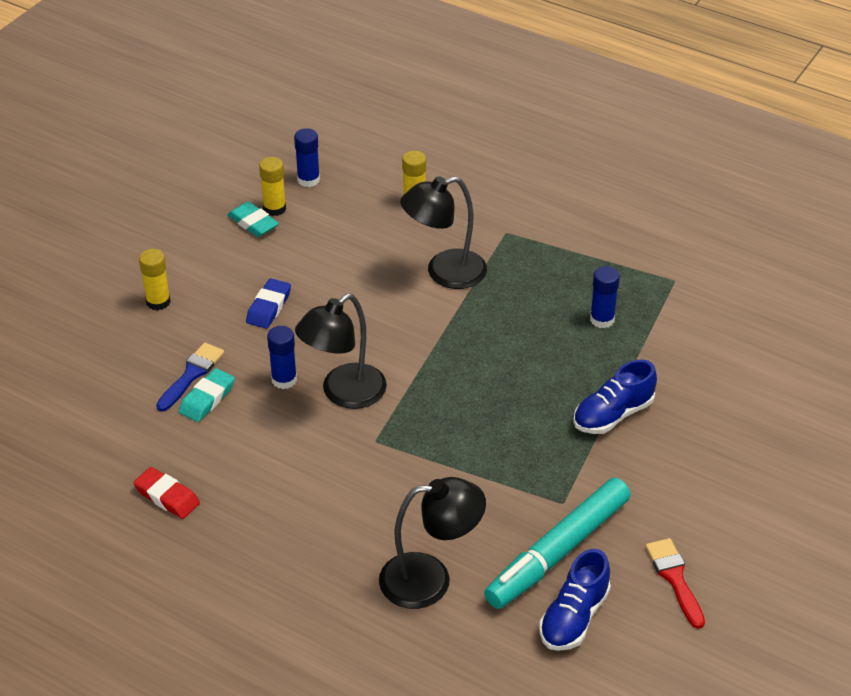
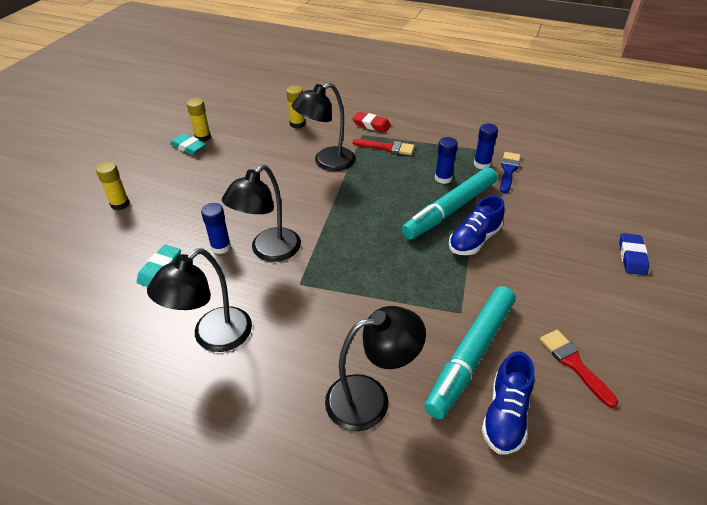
camera: 10 degrees left, 0 degrees up
red eraser [133,467,200,519] -> red eraser moved to [352,112,391,133]
blue brush [156,343,224,412] -> blue brush moved to [500,152,521,193]
blue eraser [246,278,291,329] -> blue eraser moved to [619,233,649,275]
blue glue stick [294,128,320,187] -> blue glue stick moved to [474,124,498,169]
none -> black lamp [147,248,252,352]
none -> red brush [353,139,415,155]
none -> turquoise marker [402,167,497,239]

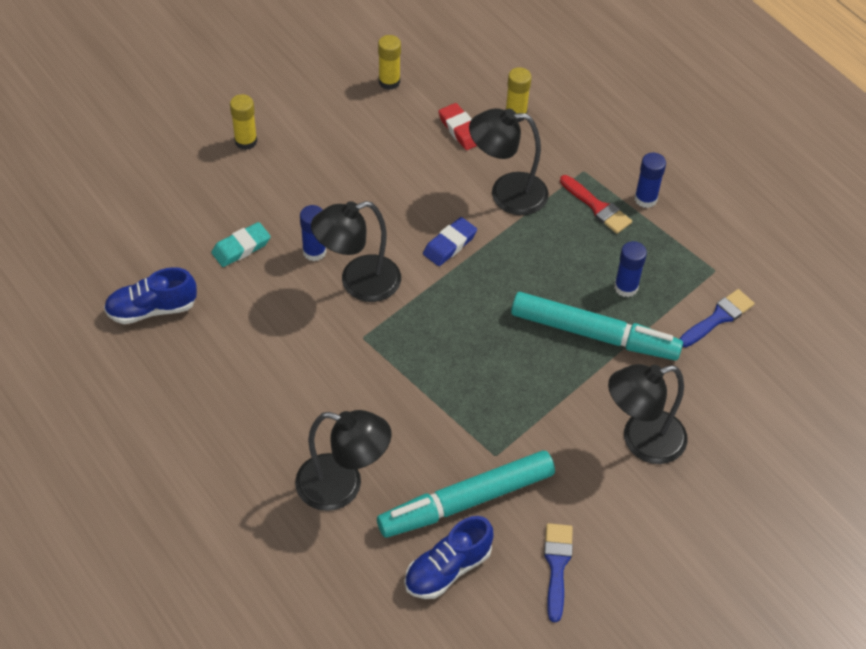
camera: 30 degrees right, 10 degrees up
black lamp [147,248,252,352] -> black lamp moved to [608,364,688,464]
turquoise eraser [170,134,206,155] -> none
red eraser [352,112,391,133] -> red eraser moved to [438,103,477,150]
turquoise marker [402,167,497,239] -> turquoise marker turned 150 degrees counterclockwise [511,292,683,360]
blue shoe [449,195,505,255] -> blue shoe moved to [104,267,197,324]
blue glue stick [474,124,498,169] -> blue glue stick moved to [635,152,666,208]
red brush [540,330,618,408] -> blue brush [544,523,573,622]
blue eraser [619,233,649,275] -> blue eraser moved to [423,217,477,266]

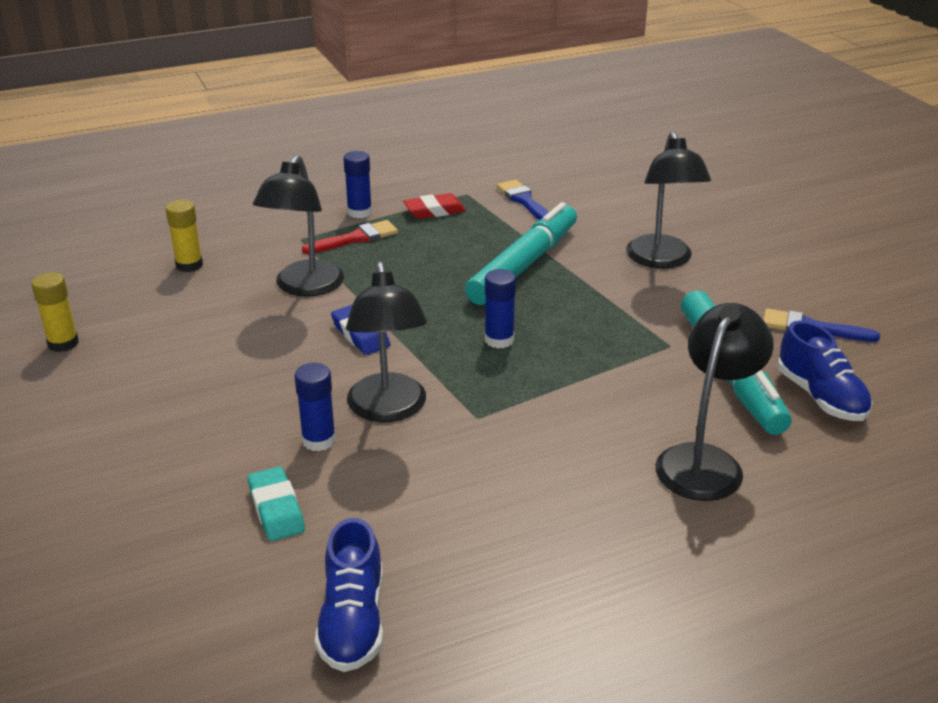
camera: 75 degrees left, 20 degrees down
yellow glue stick [230,94,257,150] -> none
red eraser [438,103,477,150] -> red eraser moved to [403,193,466,219]
blue glue stick [614,241,647,297] -> blue glue stick moved to [485,269,516,348]

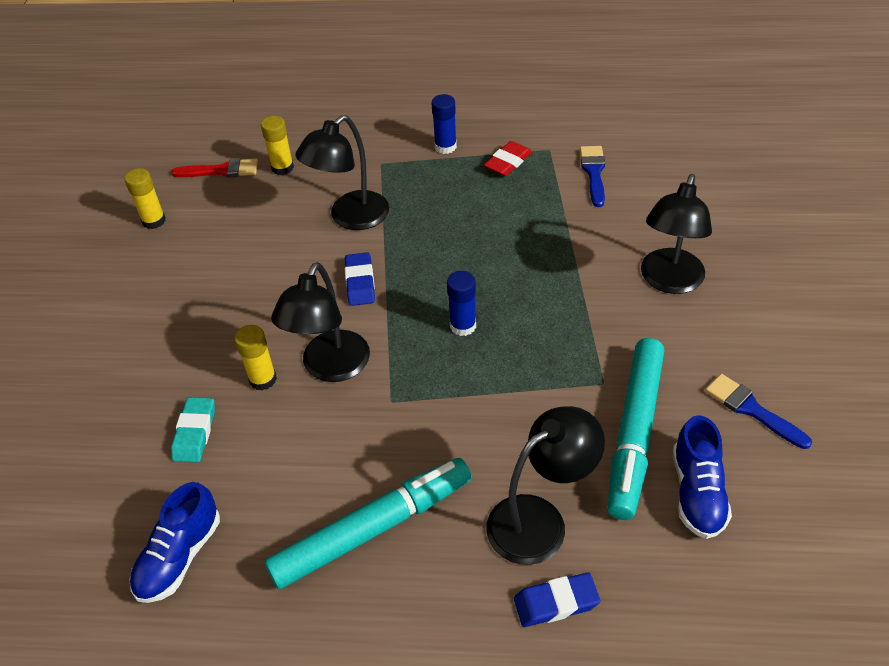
camera: 30 degrees right, 15 degrees up
blue glue stick [294,363,336,451] -> yellow glue stick [234,325,277,390]
red brush [302,220,398,254] -> red brush moved to [171,158,258,177]
red eraser [403,193,466,219] -> red eraser turned 60 degrees counterclockwise [484,141,532,176]
turquoise marker [465,202,577,305] -> turquoise marker moved to [264,458,472,589]
none -> blue eraser [514,573,600,627]

